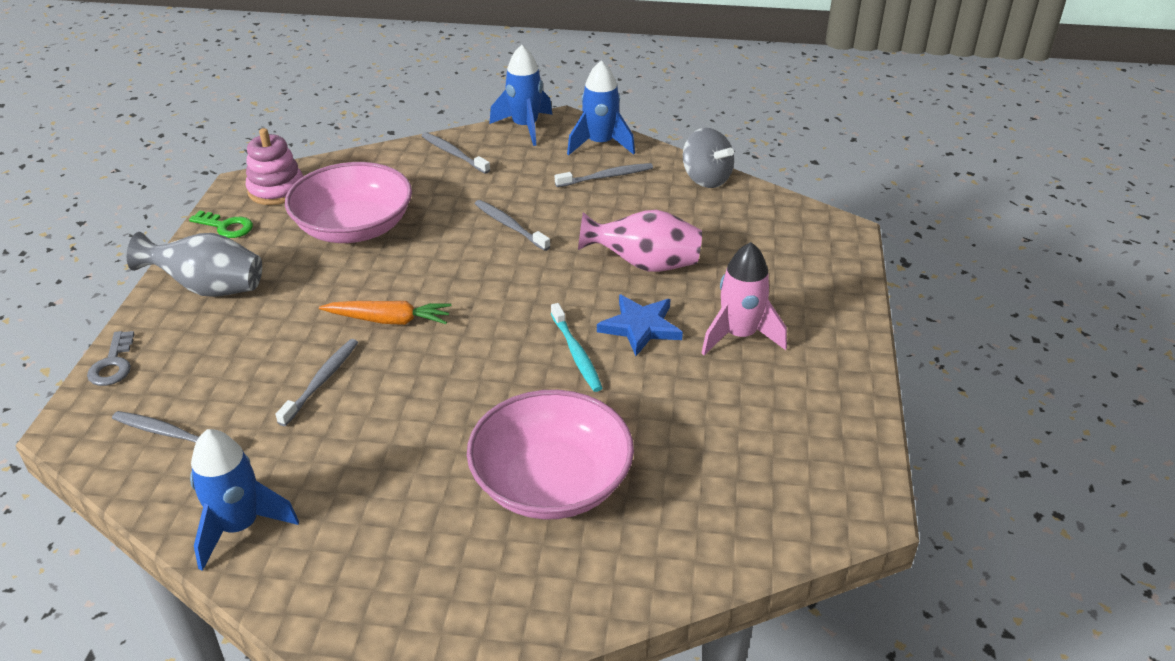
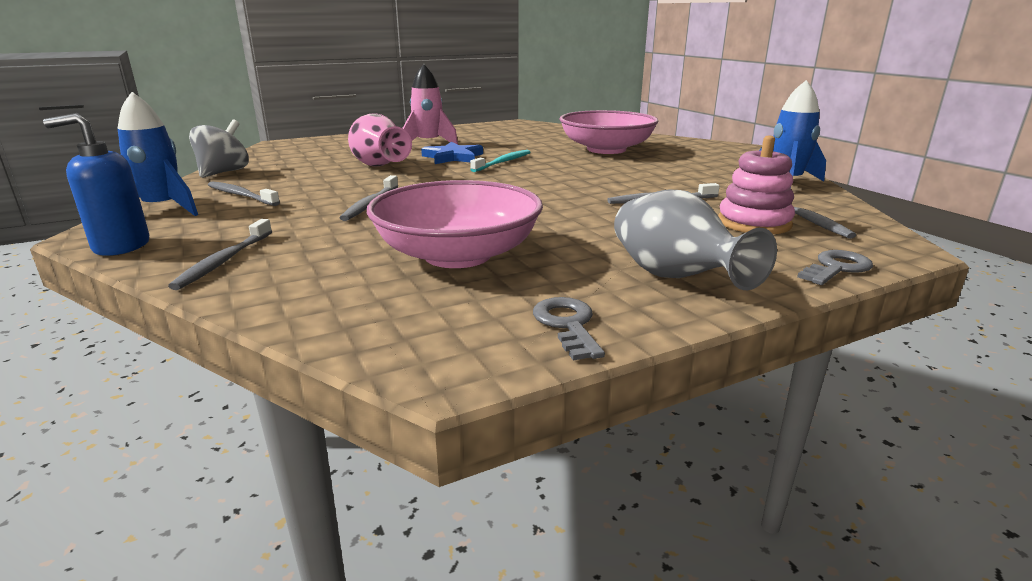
camera: 125 degrees left, 15 degrees down
green key [189,211,253,238] -> grey key [533,297,605,360]
pink stacking toy [246,128,303,205] -> pink stacking toy moved to [718,135,795,234]
orange carrot [319,301,452,325] -> none
blue rocket [489,45,552,146] -> blue soap dispenser [43,113,149,256]

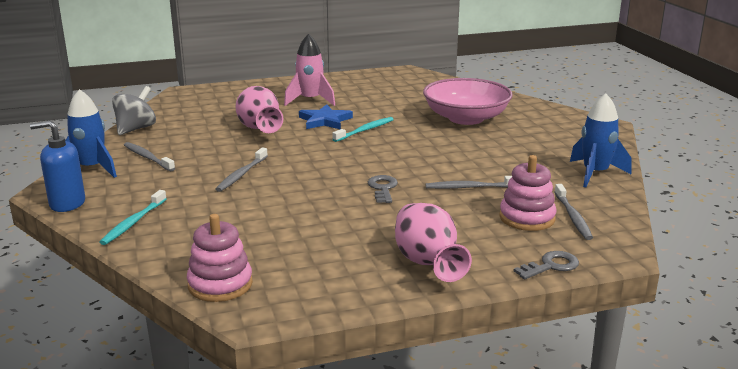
camera: 10 degrees right, 0 degrees up
grey toothbrush [168,219,272,290] -> turquoise toothbrush [100,190,167,245]
pink bowl [367,180,543,268] -> none
grey key [533,297,605,360] -> grey key moved to [368,175,398,203]
grey vase [614,189,777,290] -> pink vase [395,203,472,282]
none -> pink stacking toy [187,214,253,302]

